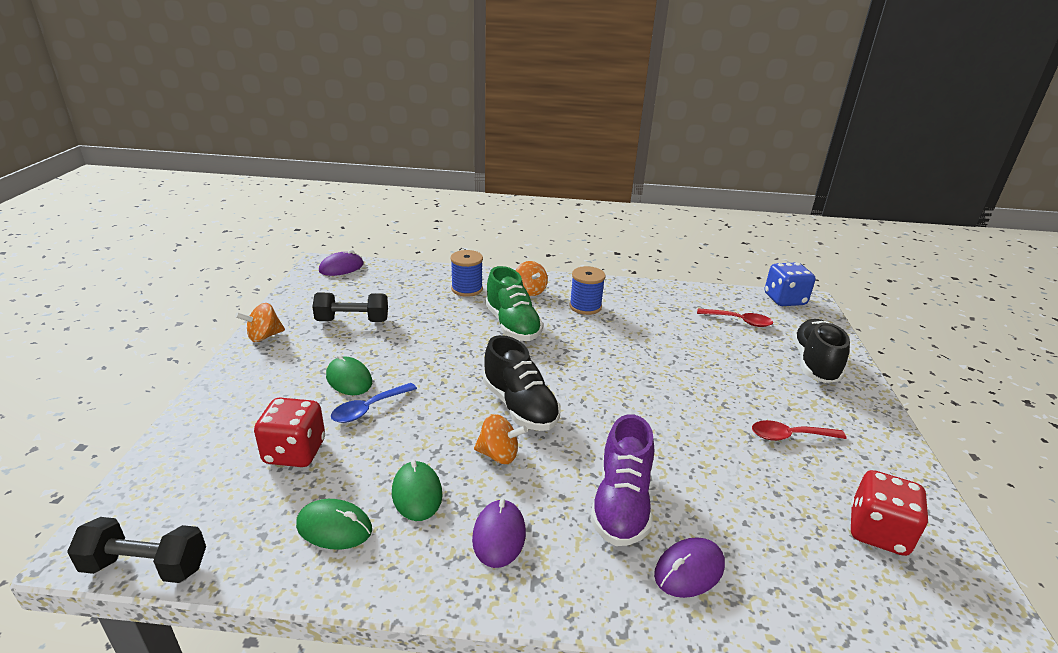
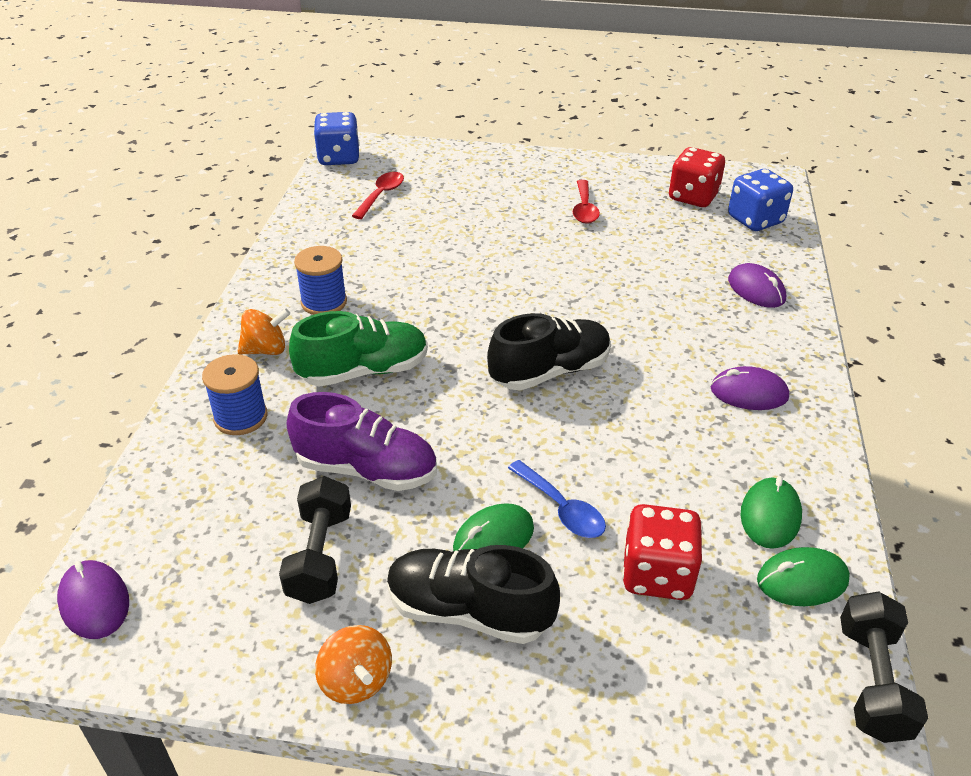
camera: 85 degrees left, 10 degrees up
green mouse [392,459,442,521] -> green mouse moved to [757,547,850,606]
orange spinning top [474,414,527,464] -> none
purple shoe [590,414,654,546] -> purple shoe moved to [287,392,437,491]
black shoe [792,319,850,383] -> black shoe moved to [387,545,560,644]
none -> blue dice [728,169,793,231]

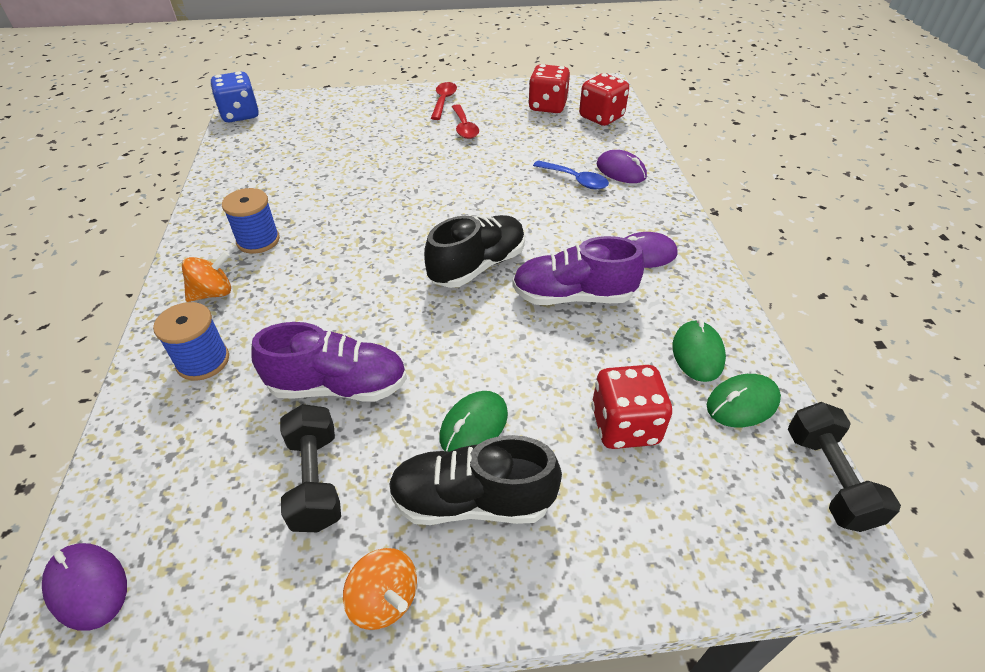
camera: 15 degrees left, 5 degrees up
green shoe [289,311,428,387] -> none
red spoon [352,172,404,219] -> red spoon moved to [431,82,457,120]
blue spoon [508,460,606,538] -> blue spoon moved to [533,160,609,189]
blue dice [728,169,793,231] -> red dice [579,73,629,126]
none -> purple shoe [512,236,645,305]

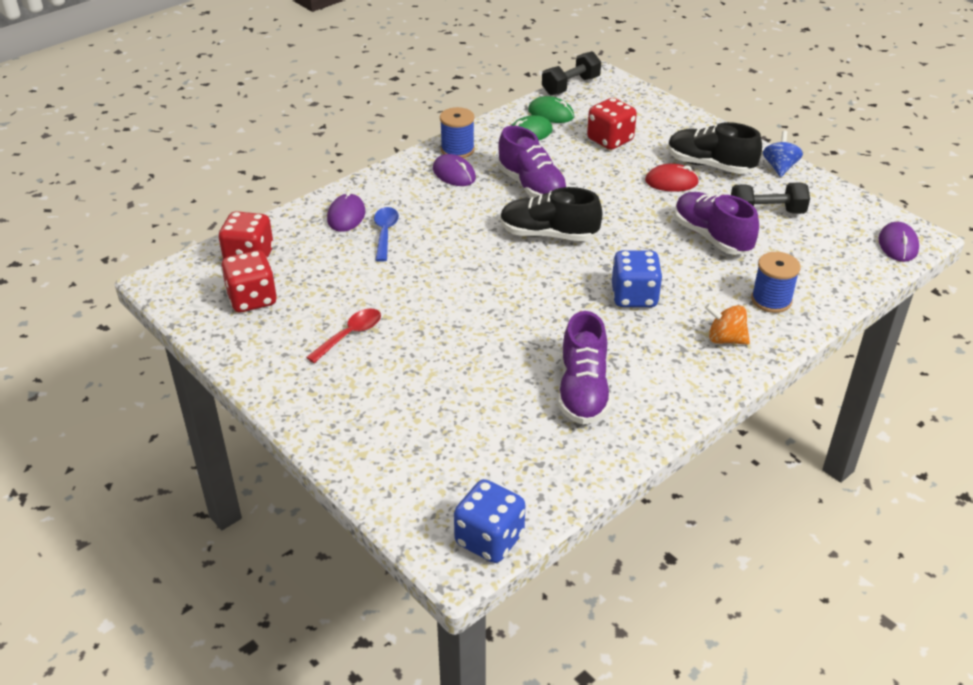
camera: 125 degrees left, 5 degrees down
blue spool [222,188,280,254] -> blue spool moved to [440,107,475,158]
black dumbbell [280,404,341,532] -> black dumbbell turned 45 degrees clockwise [731,182,810,214]
orange spinning top [343,548,417,630] -> blue spinning top [763,131,803,177]
black shoe [389,435,562,525] -> black shoe turned 150 degrees clockwise [668,122,762,174]
red spoon [431,82,457,120] -> none
green mouse [439,391,508,452] -> red mouse [645,163,699,192]
none -> purple shoe [558,311,611,425]
none -> blue dice [612,250,663,307]

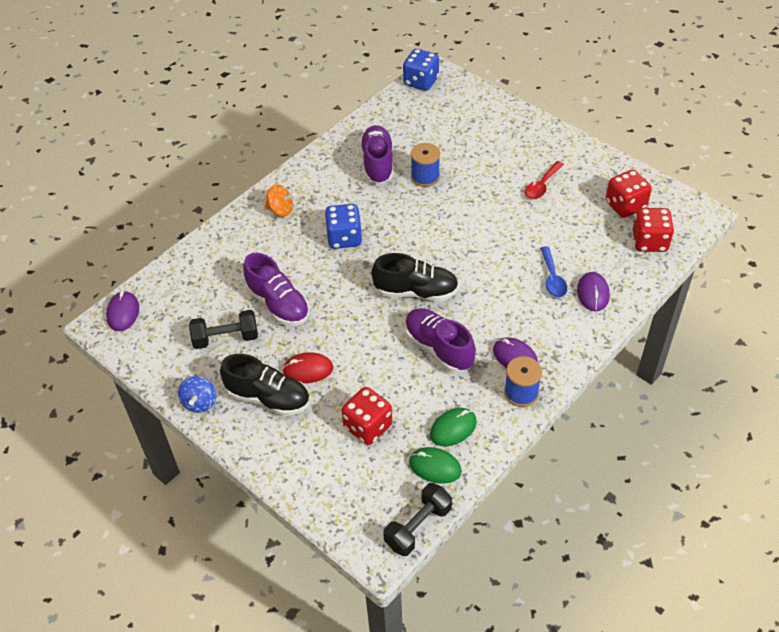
camera: 175 degrees right, 10 degrees up
blue spool [751,252,801,313] -> blue spool moved to [411,143,440,187]

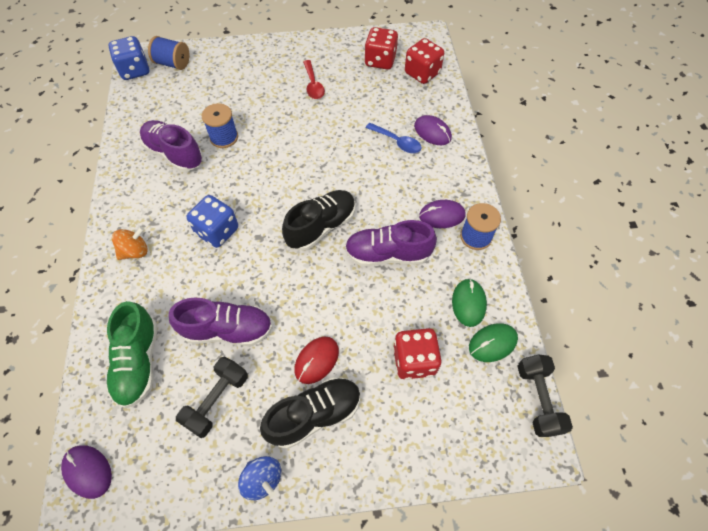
camera: 50 degrees left, 10 degrees up
none -> green shoe [106,301,158,408]
none -> blue spool [148,36,189,70]

